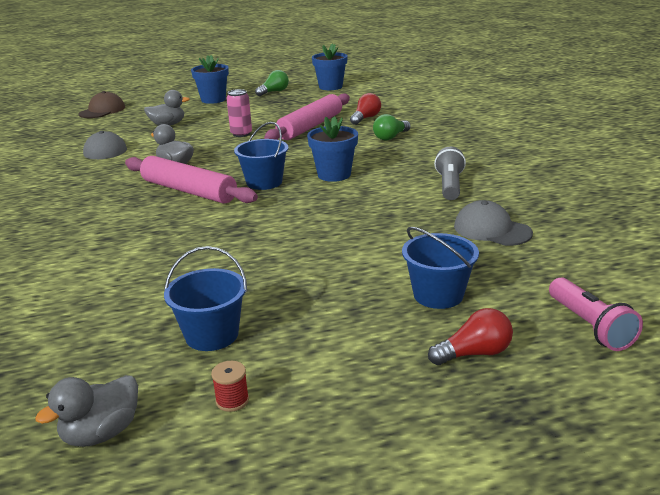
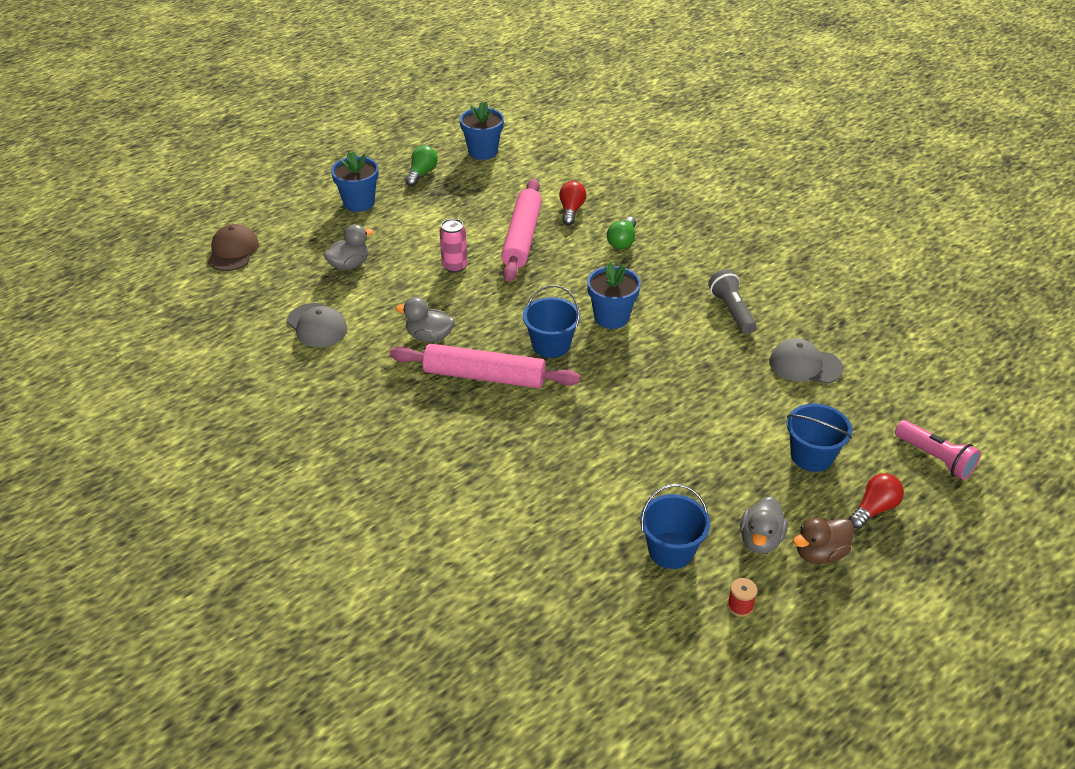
camera: 25 degrees left, 15 degrees up
grey duck [35,375,138,447] -> grey duck moved to [740,497,788,553]
none -> brown duck [793,518,854,564]

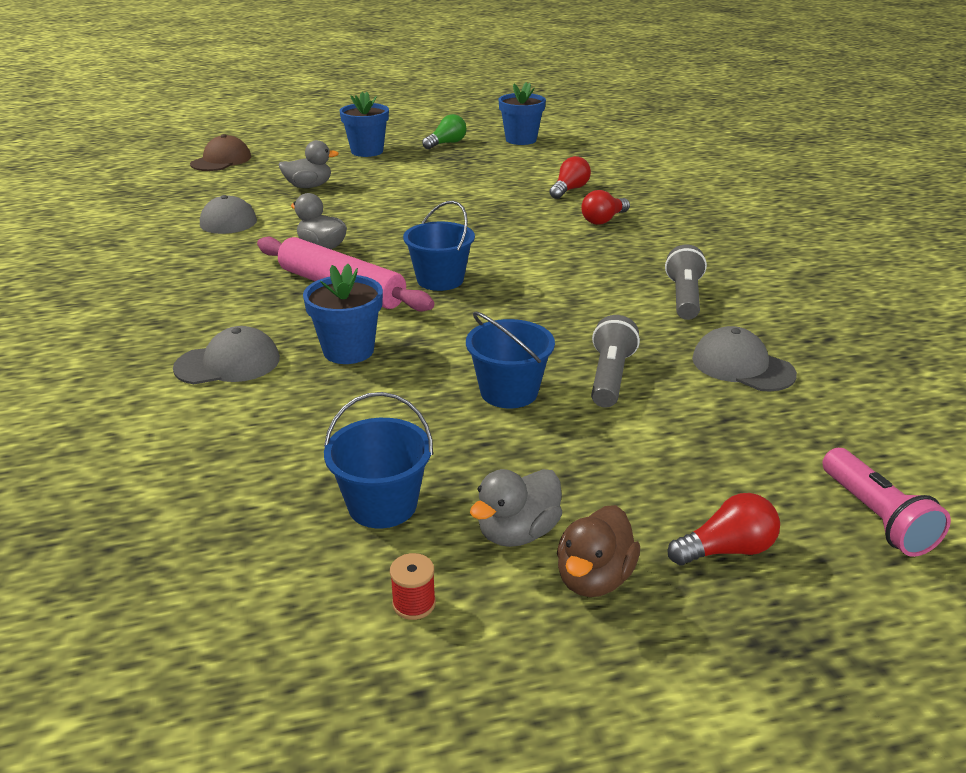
camera: 25 degrees right, 10 degrees down
pink can [440,219,467,273] -> none
pink rolling pin [501,179,542,282] -> none
blue flower pot [587,262,641,329] -> blue flower pot moved to [303,264,383,364]
green light bulb [607,217,636,249] -> red light bulb [581,190,630,225]
blue bucket [787,404,852,472] -> blue bucket moved to [466,312,555,408]
brown duck [793,518,854,564] -> brown duck turned 60 degrees counterclockwise [557,505,640,597]
none -> grey cap [173,326,280,384]
none -> grey flashlight [591,315,640,408]

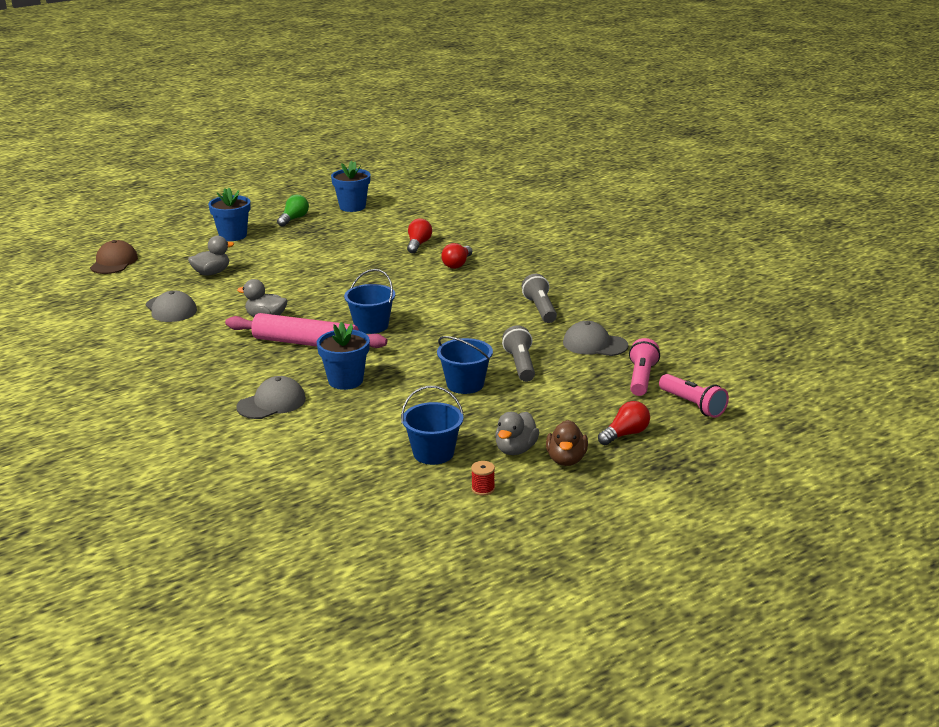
camera: 20 degrees left, 5 degrees down
none -> pink flashlight [629,338,660,396]

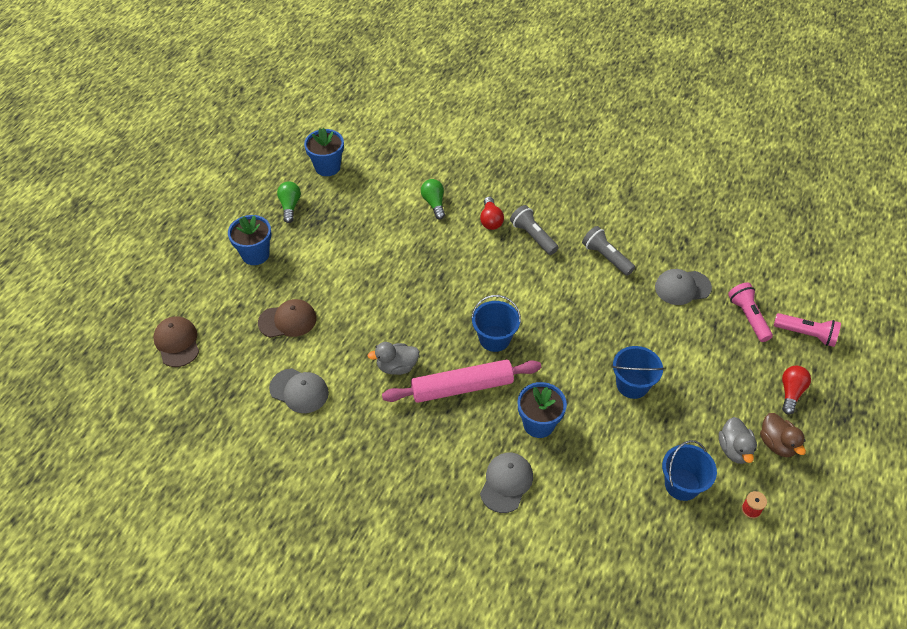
camera: 30 degrees left, 25 degrees up
grey duck [188,236,234,276] -> brown cap [258,299,316,338]
red light bulb [407,219,432,253] -> green light bulb [421,179,445,220]
grey flashlight [502,325,535,382] -> grey flashlight moved to [510,205,558,255]

